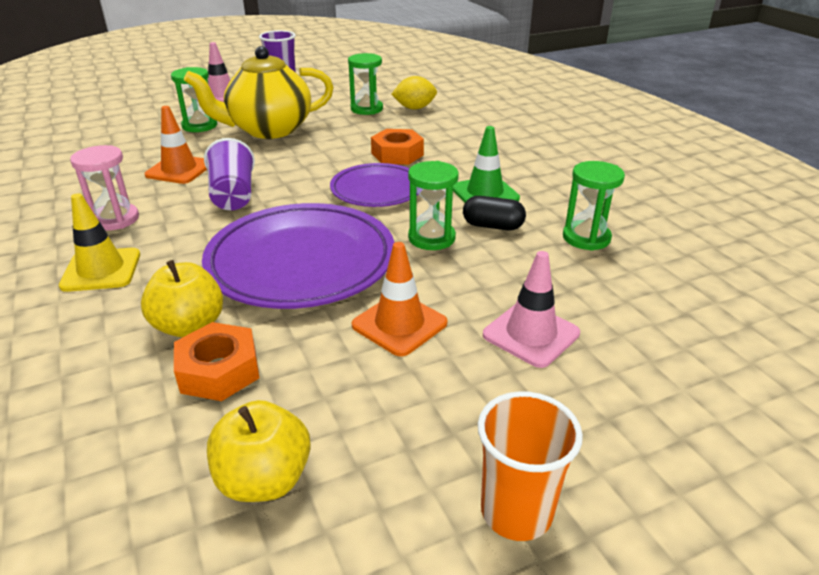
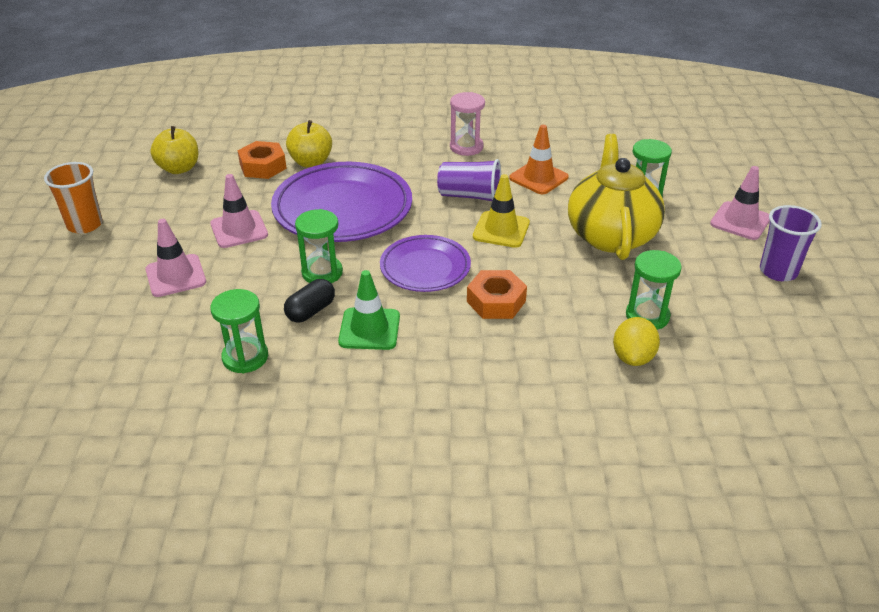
camera: 115 degrees right, 5 degrees up
yellow traffic cone [59,193,140,292] -> yellow traffic cone moved to [473,174,530,248]
orange traffic cone [352,242,447,357] -> pink traffic cone [210,174,268,248]

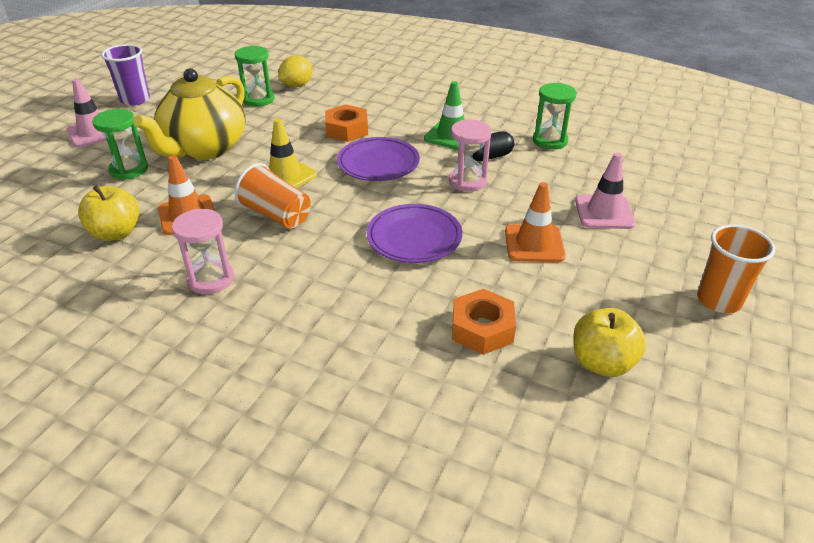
camera: 155 degrees left, 0 degrees up
pink traffic cone [210,174,268,248] -> orange traffic cone [505,182,566,262]
purple plate [271,162,412,242] -> purple plate [367,204,462,263], size x0.60
yellow apple [286,120,332,167] -> yellow apple moved to [78,185,139,241]
green hourglass [295,209,343,283] -> pink hourglass [449,119,492,192]
purple cup [437,159,501,201] -> orange cup [235,163,310,229]

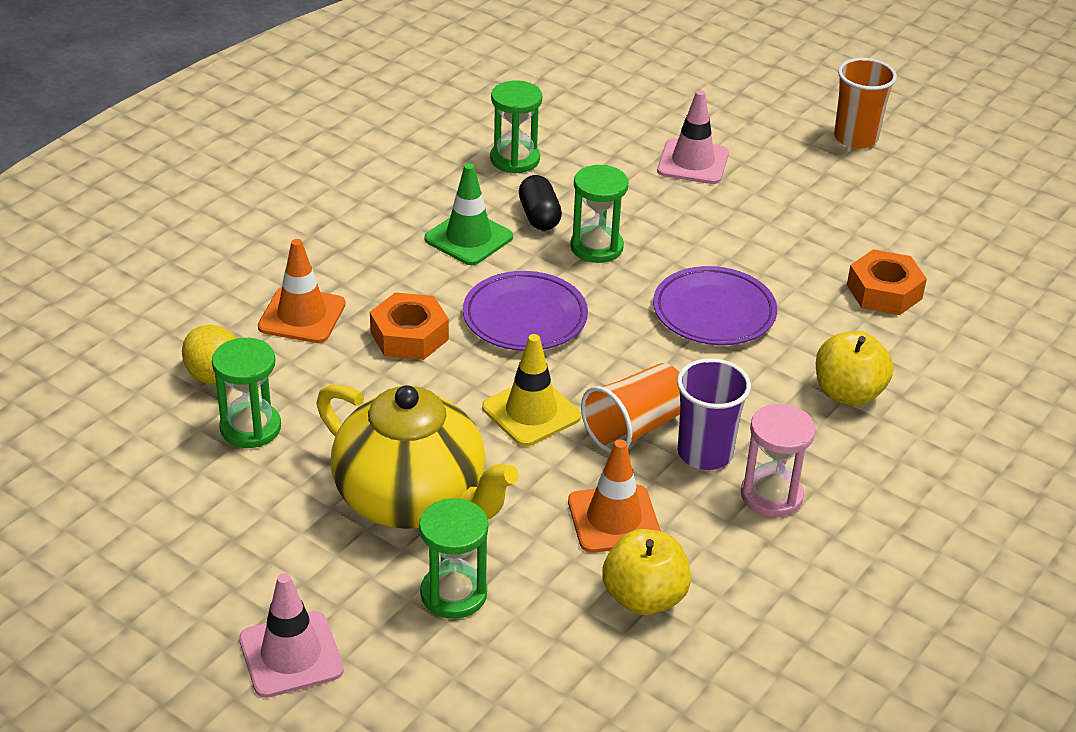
camera: 80 degrees left, 0 degrees up
purple cup [101,44,150,106] -> purple cup moved to [677,358,751,470]
pink hourglass [449,119,492,192] -> green hourglass [570,165,629,263]
orange traffic cone [505,182,566,262] -> orange traffic cone moved to [258,239,346,343]
yellow apple [573,308,646,377] -> yellow apple moved to [816,331,894,406]

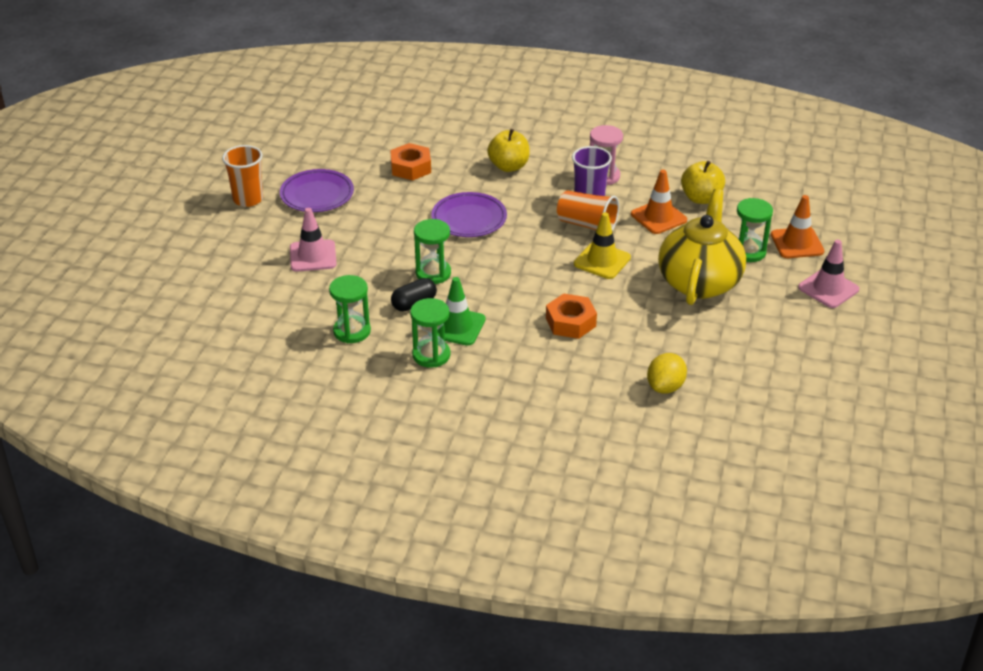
camera: 110 degrees left, 0 degrees up
green hourglass [212,338,281,448] -> green hourglass moved to [410,298,451,368]
orange traffic cone [258,239,346,343] -> orange traffic cone moved to [771,195,824,258]
purple plate [463,271,588,351] -> purple plate moved to [280,169,354,212]

